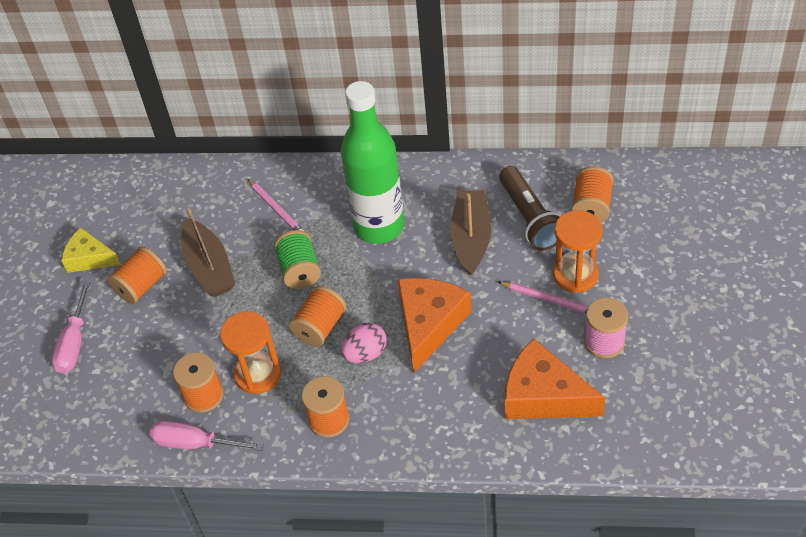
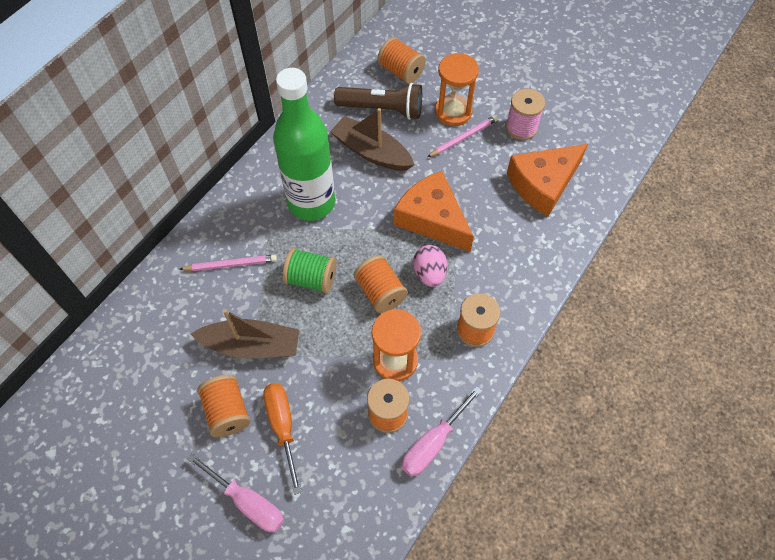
camera: 65 degrees left, 10 degrees up
yellow cheese [62,228,121,273] -> none
none -> orange screwdriver [264,383,302,495]

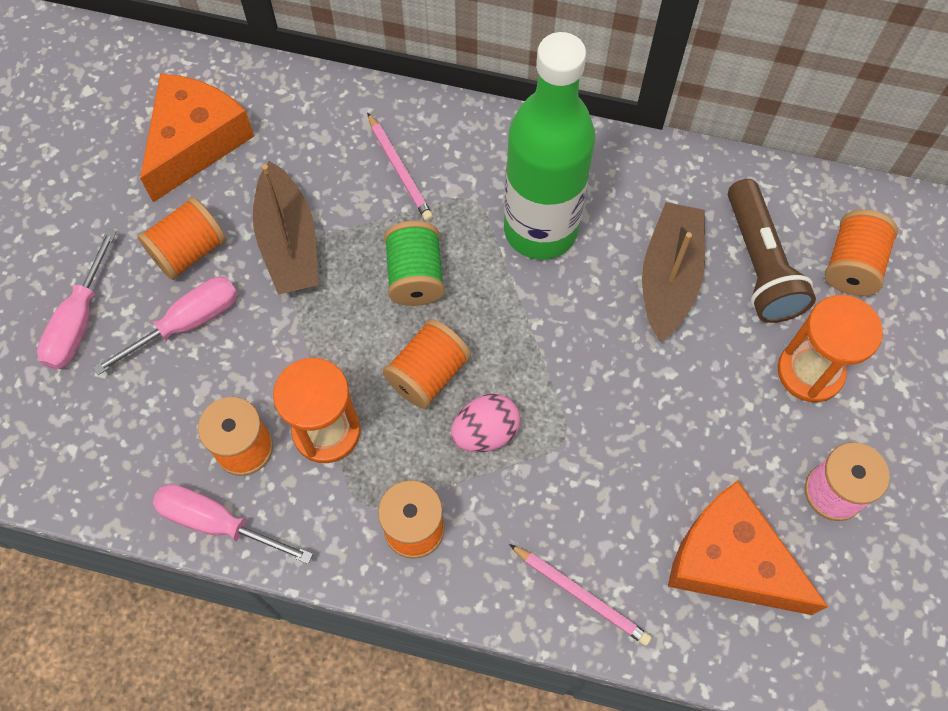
camera: 70 degrees right, 5 degrees up
orange screwdriver [264,383,302,495] -> pink screwdriver [93,277,238,375]
orange cheese [394,171,474,252] -> orange cheese moved to [140,74,254,202]
pink pencil [427,115,498,157] -> pink pencil moved to [509,544,652,646]

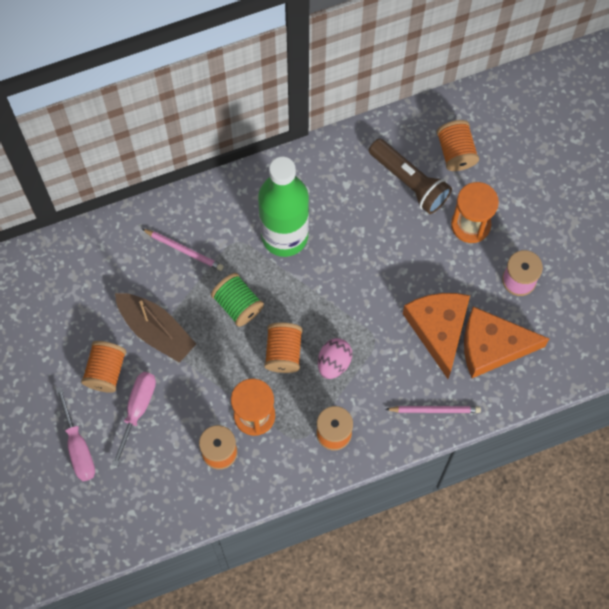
camera: 35 degrees left, 5 degrees up
orange cheese [140,74,254,202] -> orange cheese moved to [403,293,470,379]
pink screwdriver [152,484,313,564] -> none
brown boat [642,202,705,341] -> none

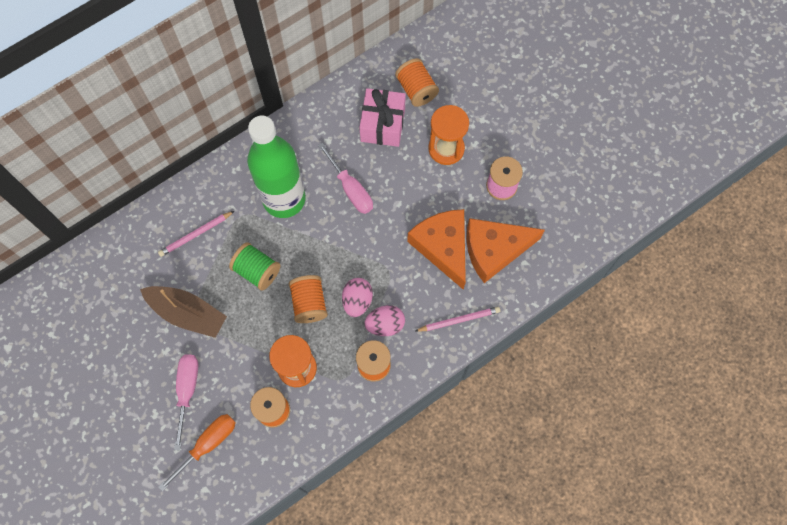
camera: 15 degrees left, 0 degrees up
pink screwdriver [56,387,95,481] -> pink screwdriver moved to [318,142,373,214]
orange spool [81,341,126,393] -> none
pink pencil [142,229,224,271] -> pink pencil turned 135 degrees clockwise [158,211,234,257]
brown flashlight [369,138,452,214] -> pink gift [359,88,406,147]
none -> orange screwdriver [158,414,236,492]
none -> pink egg [364,305,405,336]

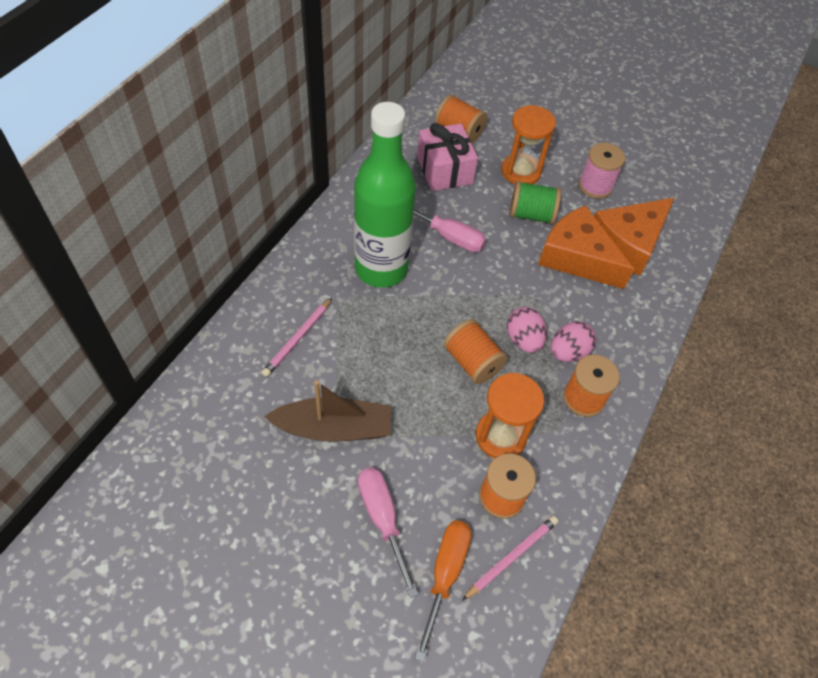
camera: 30 degrees left, 15 degrees down
green spool [229,242,280,291] -> green spool moved to [510,181,561,224]
pink pencil [415,307,501,332] -> pink pencil moved to [462,516,558,601]

